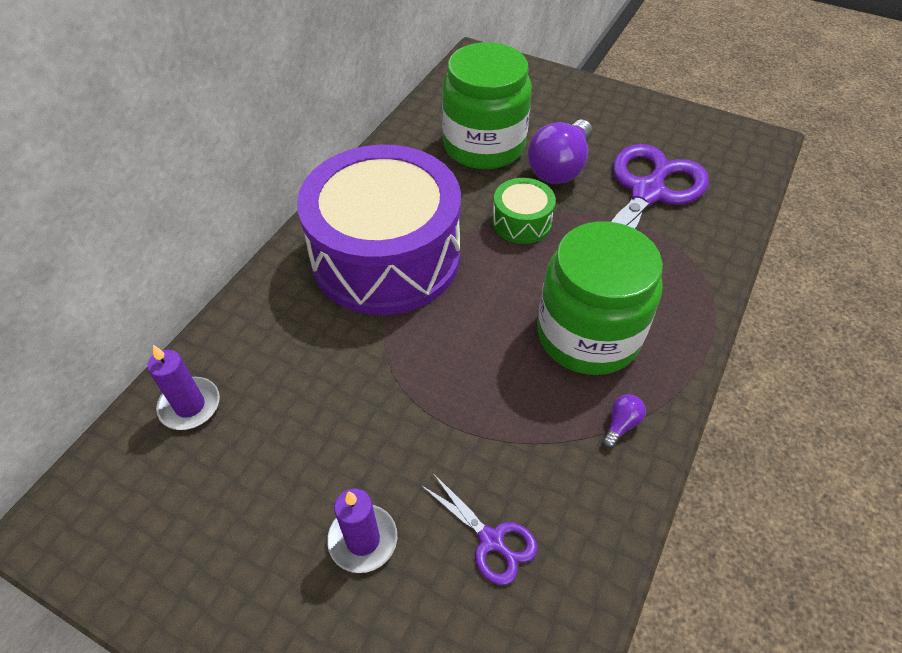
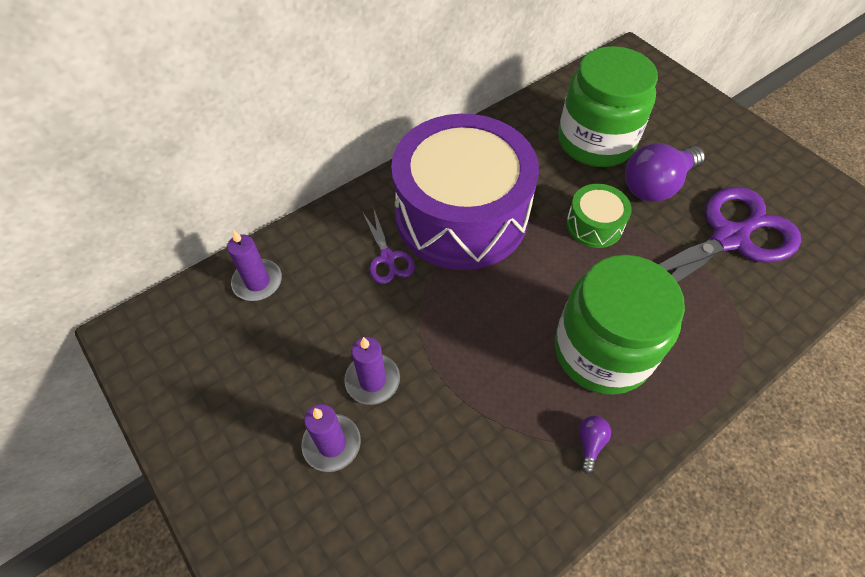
camera: 25 degrees right, 5 degrees up
purple scissors [421,472,538,585] -> purple scissors moved to [362,210,415,284]
purple light bulb [602,394,646,448] -> purple light bulb turned 45 degrees counterclockwise [579,416,611,474]
none -> purple candle [344,337,400,405]

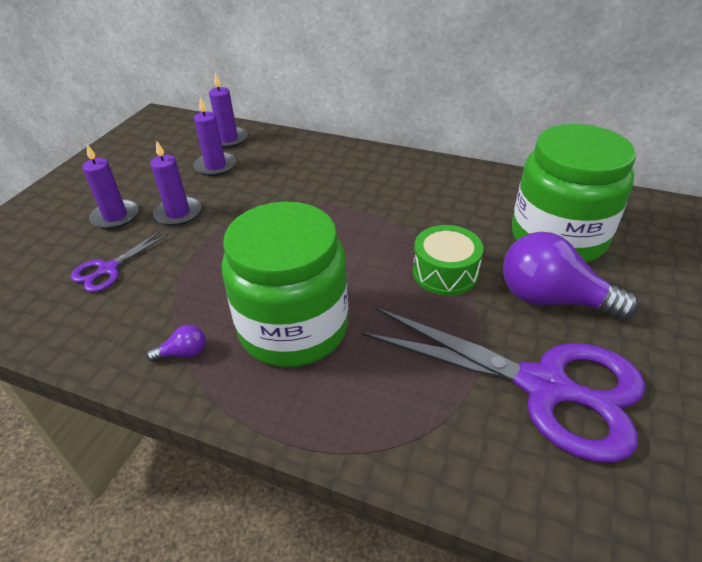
camera: 60 degrees right, 15 degrees down
purple scissors [362,210,415,284] -> purple scissors moved to [70,230,169,293]
purple drum [391,114,539,270] -> none
none -> purple candle [193,97,236,176]

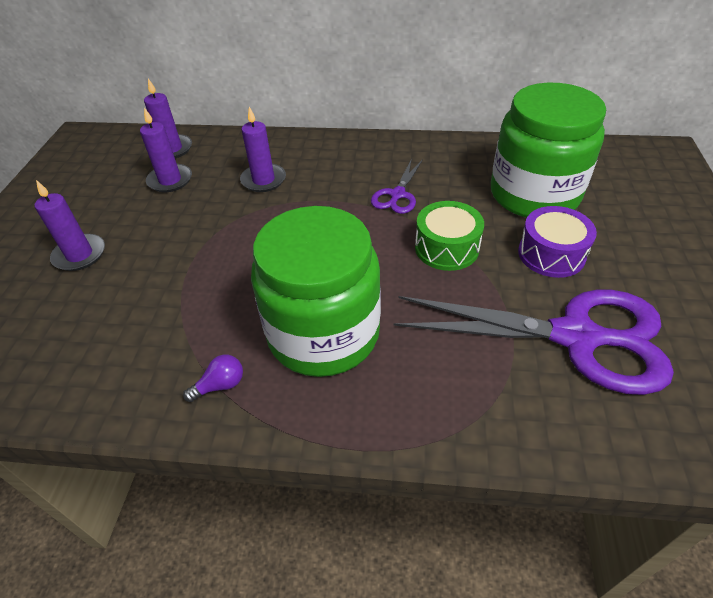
camera: 15 degrees left, 5 degrees up
purple scissors [70,230,169,293] -> purple scissors moved to [371,158,423,214]
purple candle [150,140,201,226] -> purple candle moved to [240,107,286,192]
purple light bulb [503,232,639,320] -> purple drum [518,206,597,278]

